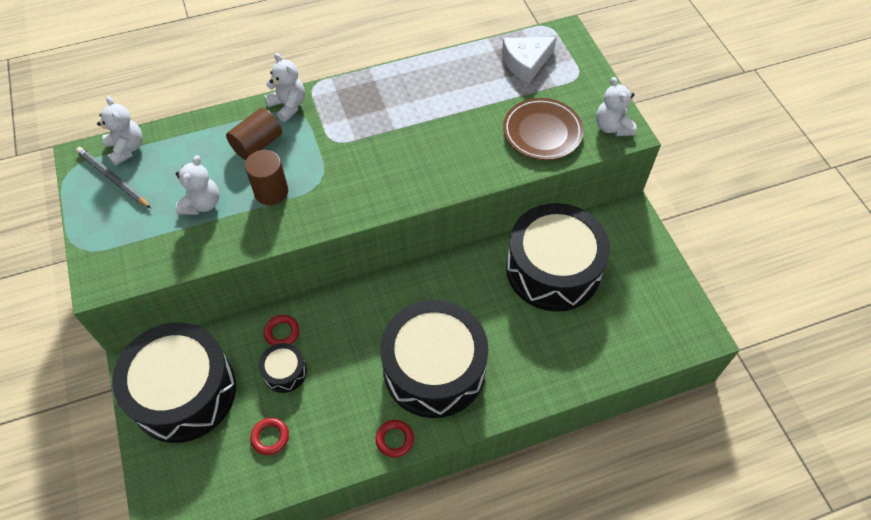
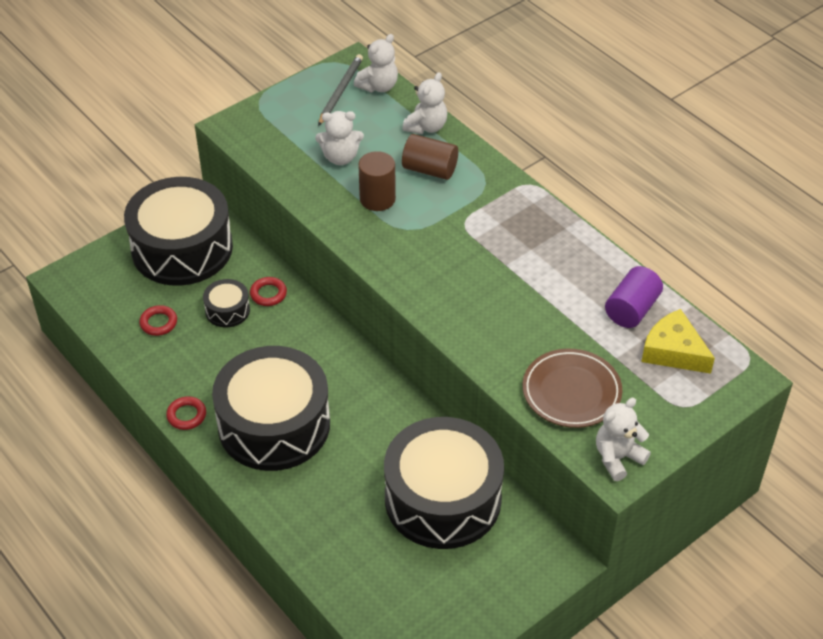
camera: 70 degrees right, 10 degrees down
white teddy bear [264,53,305,122] -> white teddy bear moved to [403,72,447,134]
white cheese [502,37,557,84] -> yellow cheese [641,309,715,374]
none -> purple cylinder [605,266,663,328]

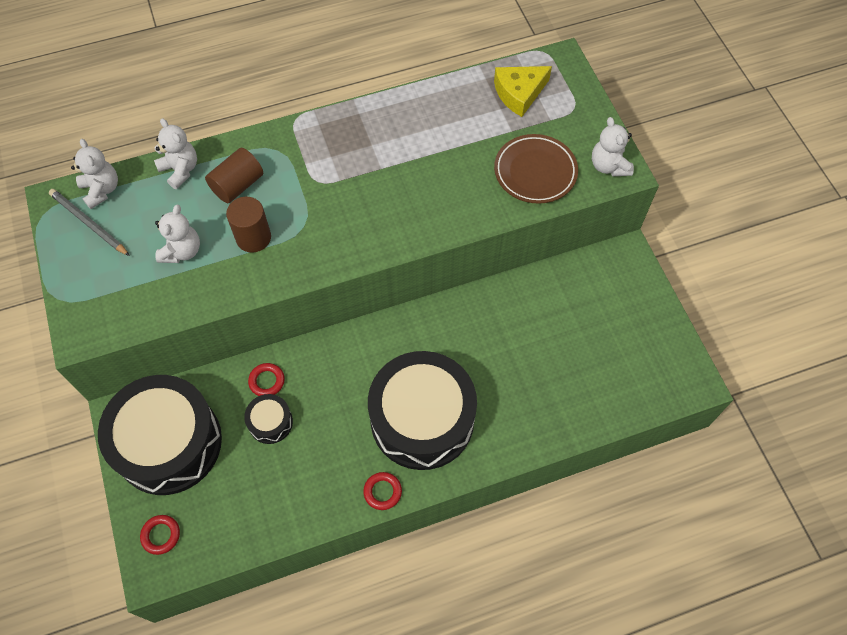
camera: 70 degrees left, 15 degrees up
red ring [139,305,177,336] -> red ring moved to [140,515,180,555]
black drum [384,417,504,549] -> none
purple cylinder [605,266,663,328] -> none

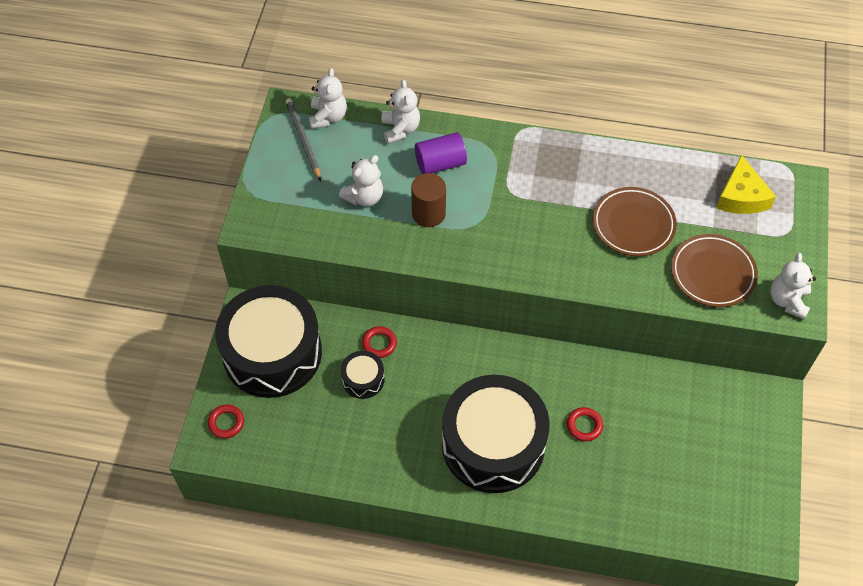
camera: 30 degrees right, 5 degrees down
brown cylinder [205,148,263,203] -> purple cylinder [415,132,467,174]
red ring [363,472,402,510] -> red ring moved to [567,407,603,441]
yellow cheese [494,66,552,117] -> yellow cheese turned 90 degrees counterclockwise [716,155,776,214]
none -> brown plate [593,187,677,257]

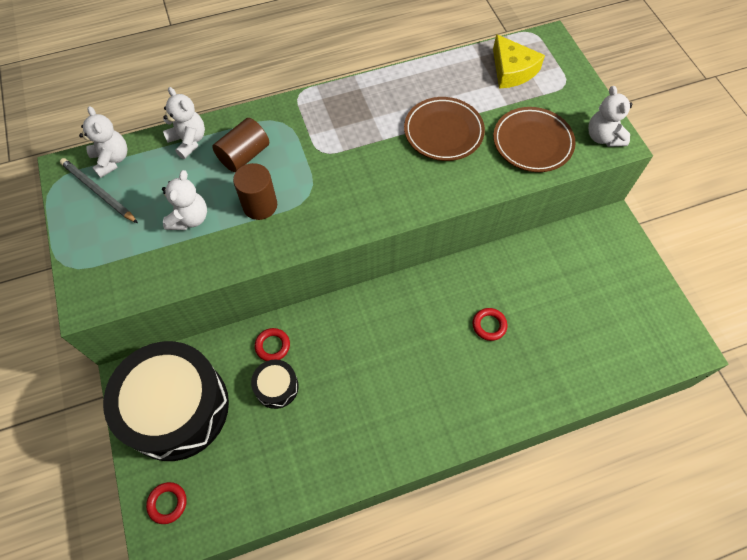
camera: 30 degrees left, 5 degrees up
purple cylinder [415,132,467,174] -> brown cylinder [212,118,269,172]
black drum [442,375,550,493] -> none

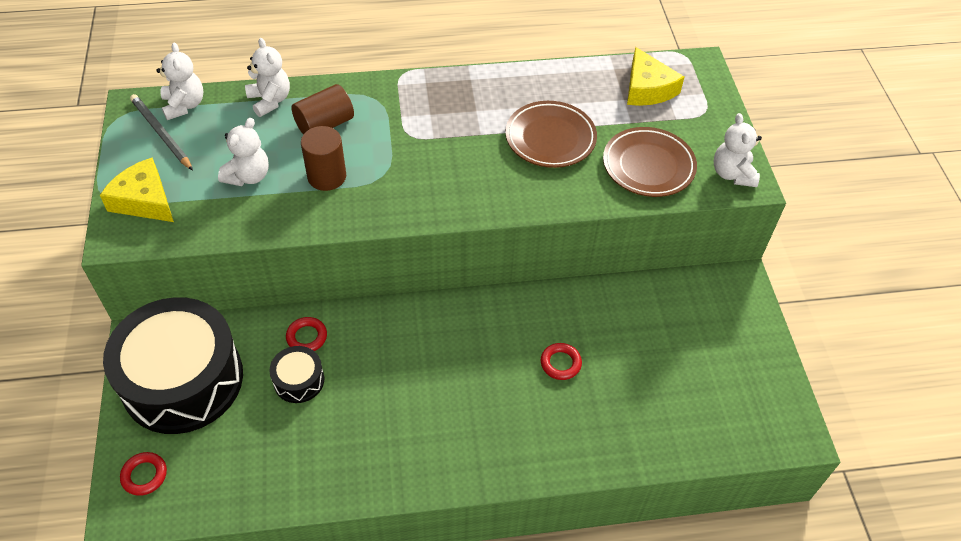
camera: 10 degrees right, 10 degrees down
none -> yellow cheese [100,157,174,222]

